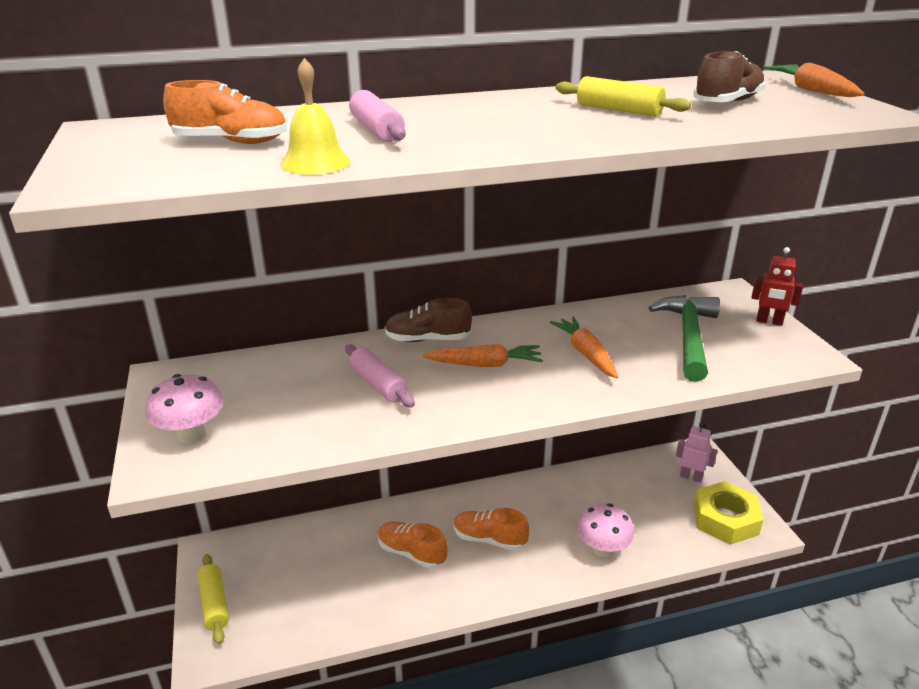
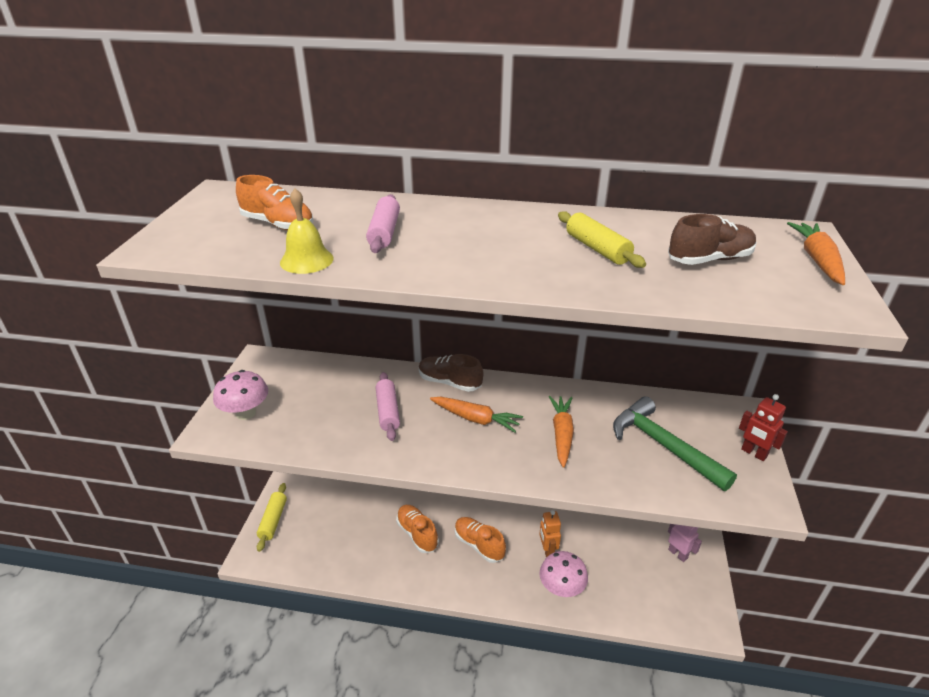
camera: 25 degrees right, 5 degrees up
green hammer [649,295,720,382] -> green hammer turned 75 degrees counterclockwise [613,396,737,491]
yellow nut [693,481,764,545] -> none
none -> orange robot [539,510,561,558]

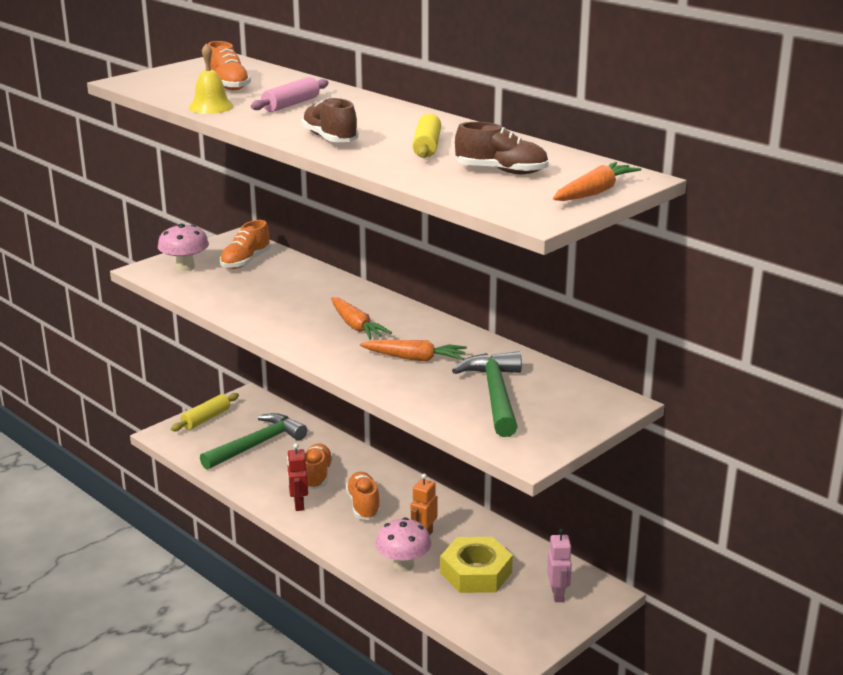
camera: 35 degrees right, 10 degrees down
pink rolling pin [376,372,400,441] -> none
brown shoe [419,354,483,392] -> brown shoe moved to [301,98,359,142]
orange carrot [549,396,574,468] -> orange carrot turned 60 degrees clockwise [360,340,467,361]
red robot [739,394,788,461] -> red robot moved to [287,443,308,511]
none -> green hammer [200,413,307,470]
none -> orange shoe [220,220,271,269]
none -> yellow nut [440,537,513,593]

